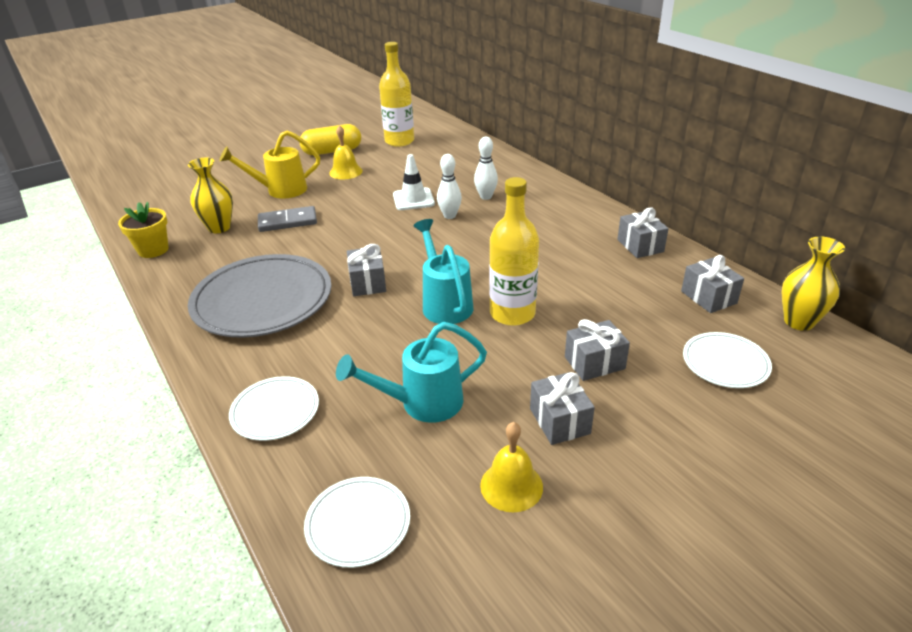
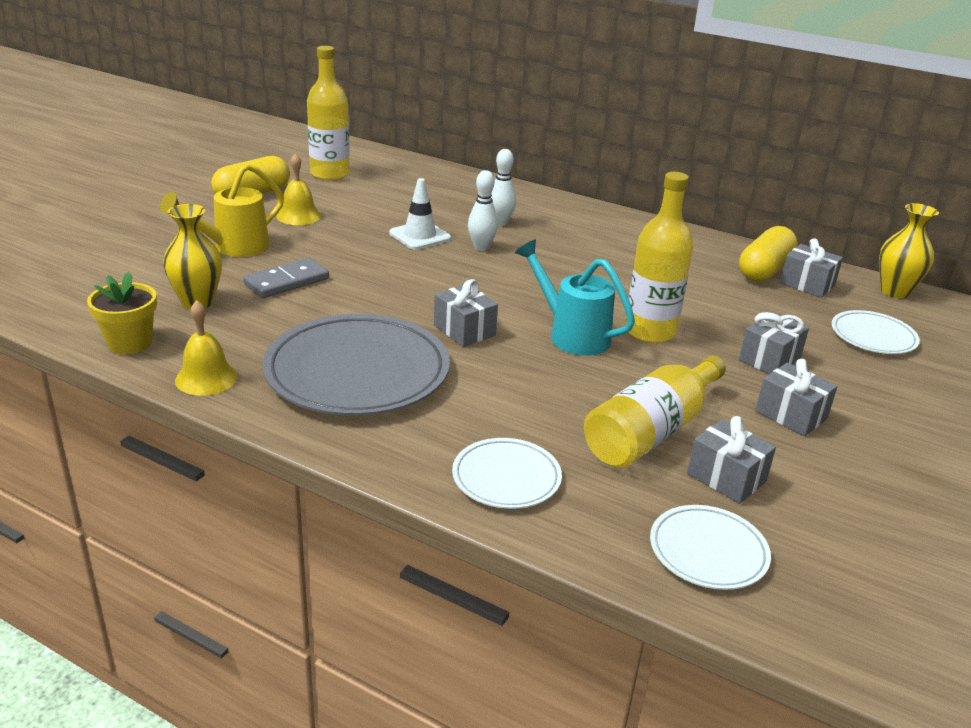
camera: 30 degrees left, 5 degrees down
turquoise watering can [336,322,487,423] -> yellow bottle [584,356,726,468]
yellow bell [480,422,543,512] -> yellow bell moved to [175,300,238,396]
grey gift [617,207,669,258] -> grey gift moved to [687,416,776,504]
none -> yellow capsule [739,226,798,282]

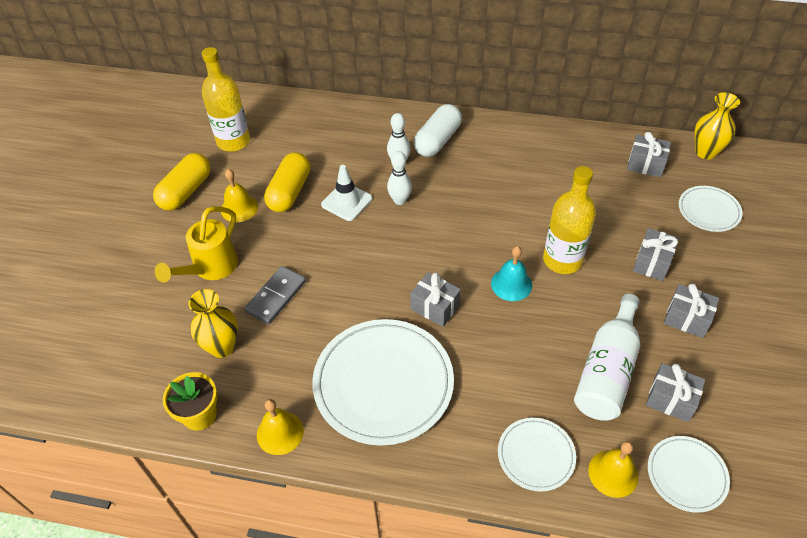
camera: 15 degrees left, 20 degrees up
grey plate [263,314,450,416] -> white plate [312,319,454,446]
turquoise watering can [515,239,635,356] -> turquoise bell [491,246,532,301]
yellow bottle [584,356,726,468] -> white bottle [574,294,640,421]
yellow capsule [739,226,798,282] -> yellow capsule moved to [264,152,310,212]
none -> white capsule [414,104,462,157]
none -> yellow bell [588,441,638,498]

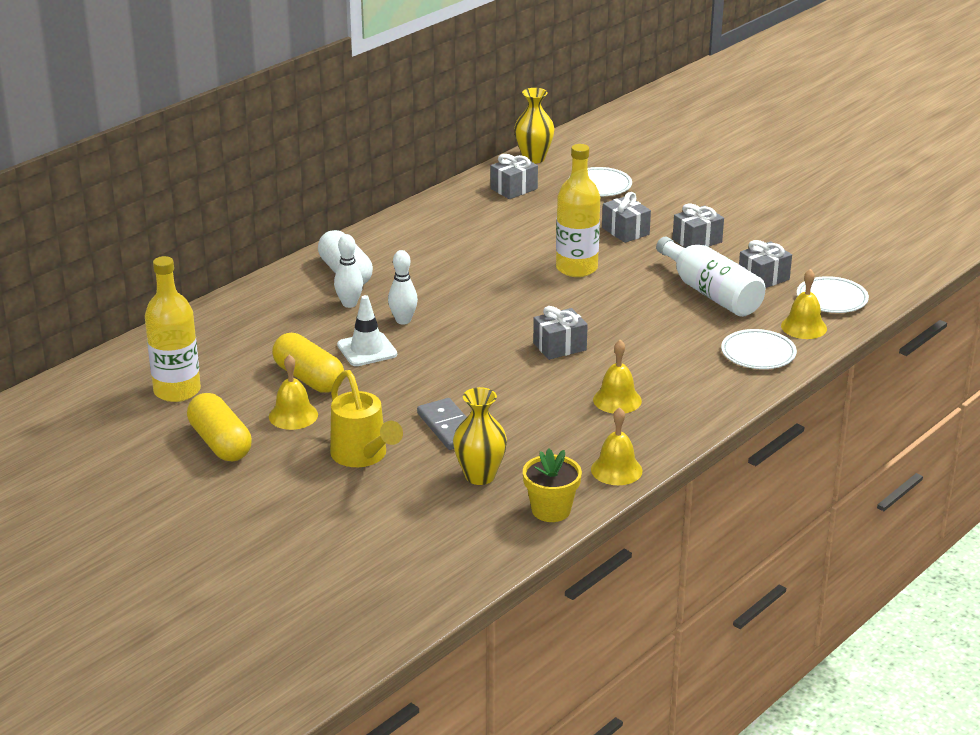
camera: 60 degrees left, 20 degrees down
white plate [312,319,454,446] -> yellow bell [593,340,642,414]
turquoise bell [491,246,532,301] -> none

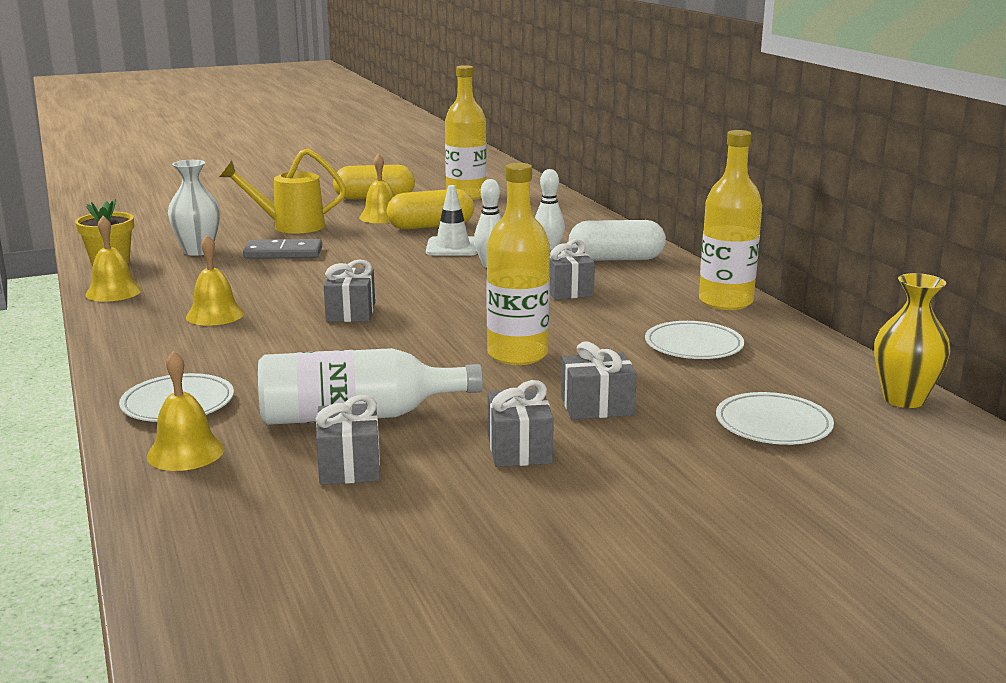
camera: 115 degrees right, 10 degrees down
yellow vase [453,387,507,485] -> white vase [168,160,220,256]
grey gift [491,154,538,199] -> grey gift moved to [549,239,595,300]
white plate [797,276,869,313] -> white plate moved to [645,321,744,359]
none -> yellow bottle [699,130,762,310]

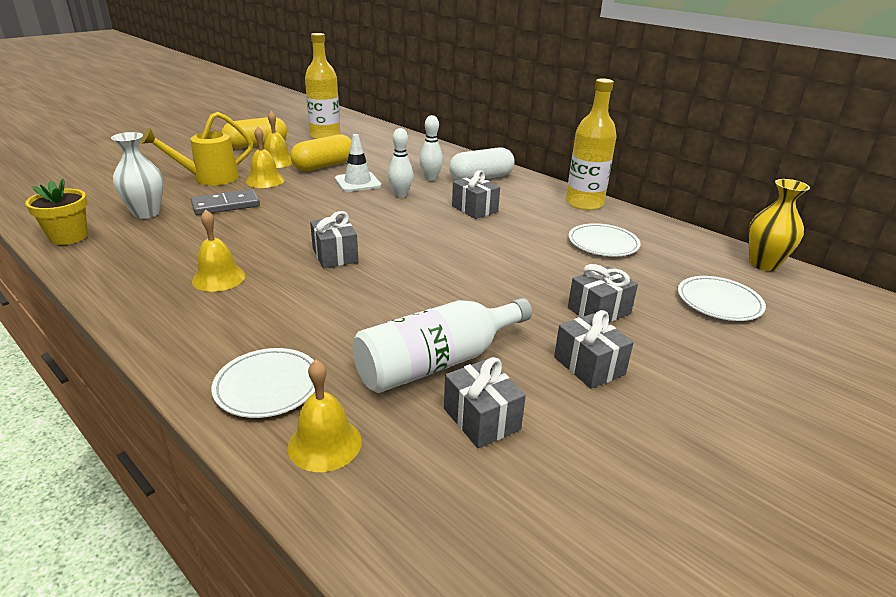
camera: 25 degrees left, 10 degrees up
yellow bell [85,216,142,302] -> yellow bell moved to [246,127,284,188]
yellow bottle [486,163,550,365] -> none

